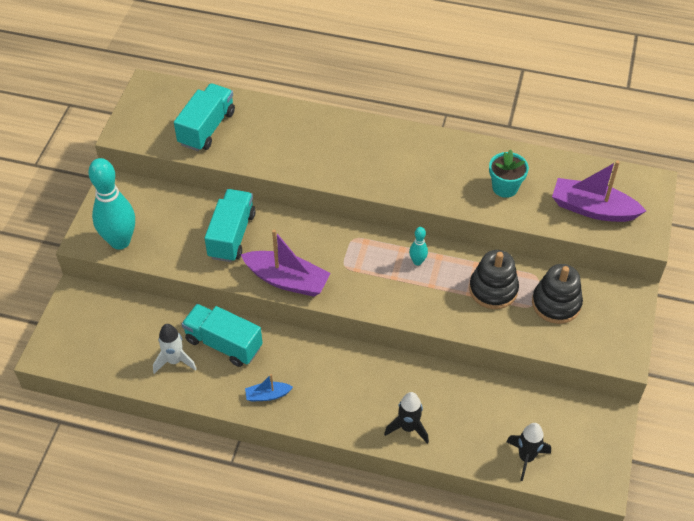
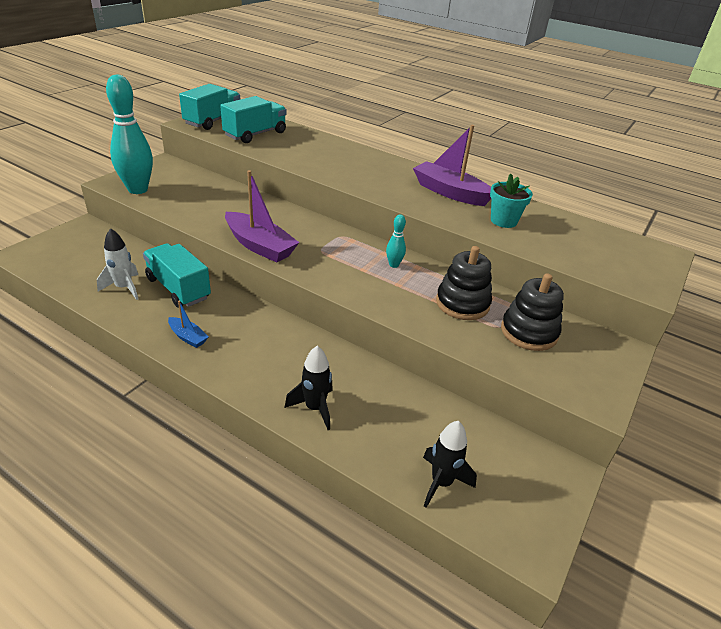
camera: 15 degrees right, 15 degrees down
turquoise truck [205,189,256,262] -> turquoise truck moved to [179,84,240,130]
blue boat [245,374,293,402] -> blue boat turned 150 degrees counterclockwise [168,301,208,348]
purple boat [552,161,646,222] -> purple boat moved to [413,125,491,206]

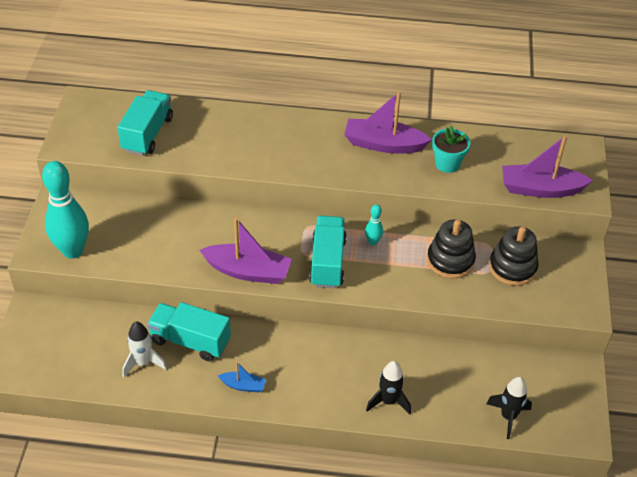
camera: 25 degrees left, 10 degrees up
turquoise truck [179,84,240,130] -> turquoise truck moved to [309,216,347,288]
none -> purple boat [502,135,593,198]

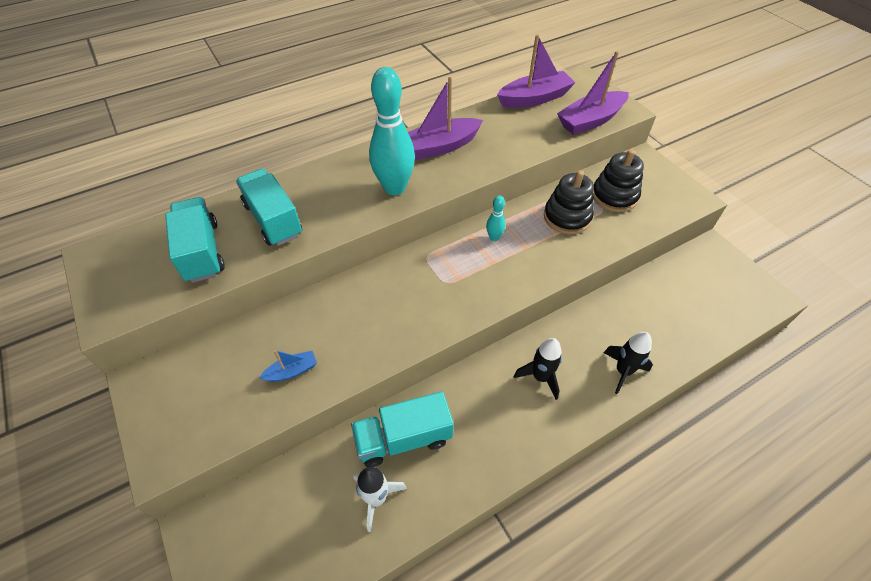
camera: 35 degrees left, 5 degrees up
turquoise bowling pin [42,161,89,259] -> turquoise bowling pin moved to [369,67,415,195]
purple boat [200,217,292,284] -> purple boat moved to [497,34,575,108]
blue boat [218,362,266,392] -> blue boat moved to [259,350,317,382]
turquoise truck [309,216,347,288] -> turquoise truck moved to [236,169,302,246]
turquoise flower pot [432,125,470,173] -> none
black rocket [486,377,532,439] -> black rocket moved to [514,338,562,400]

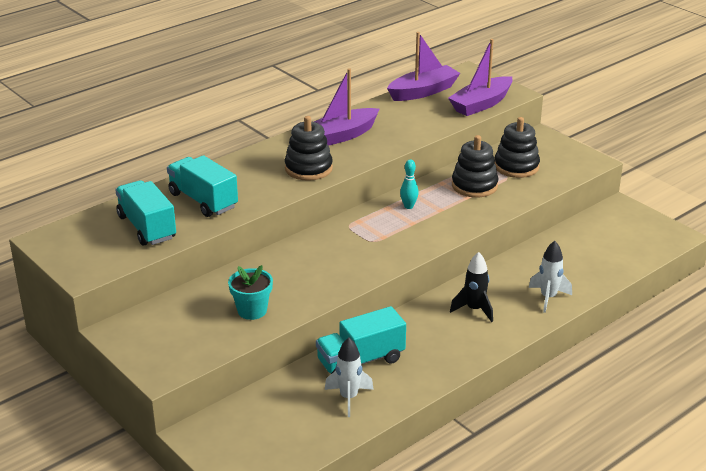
camera: 10 degrees left, 20 degrees down
blue boat [259,350,317,382] -> turquoise flower pot [228,265,273,320]
turquoise bowling pin [369,67,415,195] -> black stacking toy [285,116,333,181]
black rocket [603,332,653,394] -> white rocket [528,241,572,313]

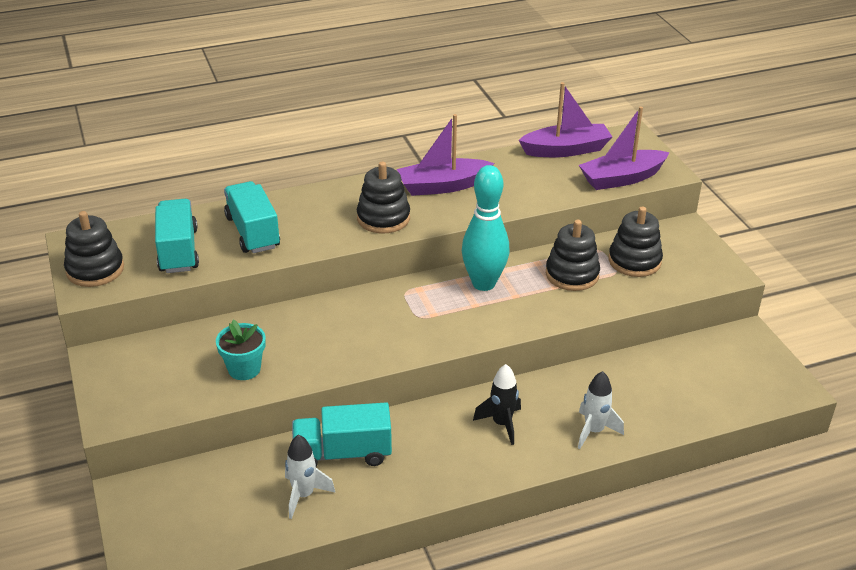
camera: 20 degrees right, 5 degrees up
turquoise bowling pin [400,160,419,209] -> turquoise bowling pin [462,165,509,291], size x2.25
none -> black stacking toy [64,211,124,287]

